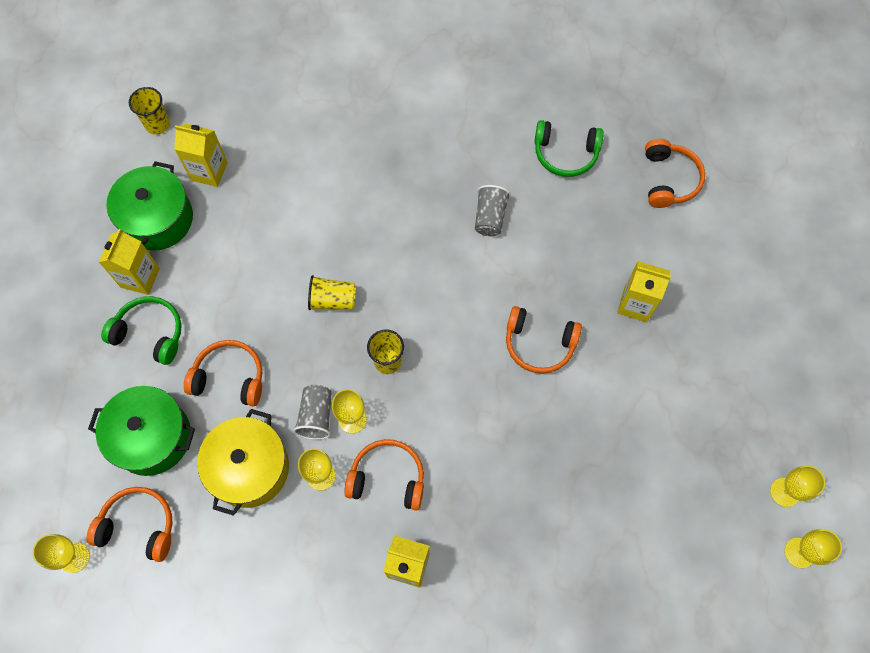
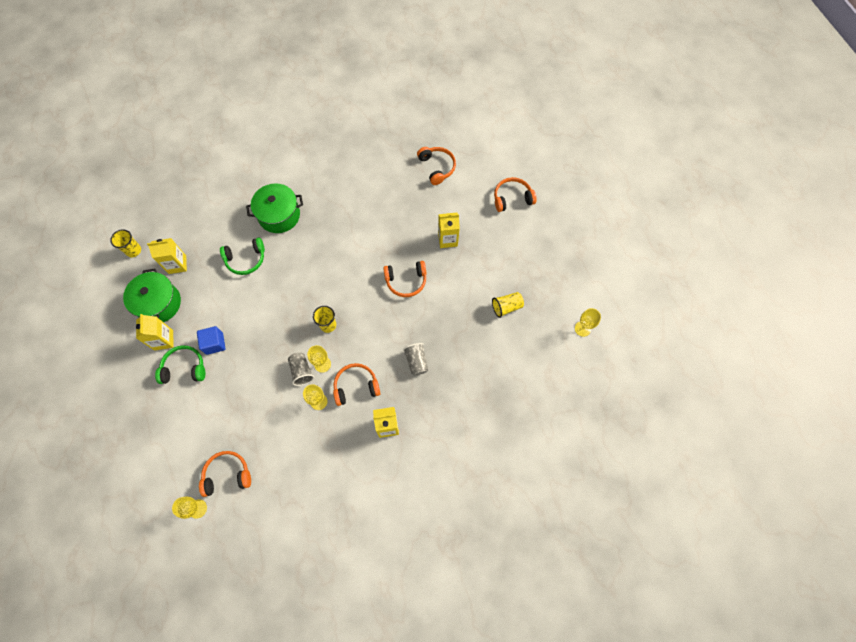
camera: 25 degrees left, 0 degrees up
green pot [88,386,195,476] -> green pot moved to [246,184,303,233]
orange headphones [184,340,262,406] -> orange headphones moved to [494,177,537,212]
yellow pot [197,409,289,516] -> none
yellow cup [308,275,356,310] -> yellow cup moved to [492,292,524,318]
grey cup [475,185,511,236] -> grey cup moved to [403,343,428,375]
green headphones [534,120,604,177] -> green headphones moved to [220,238,265,275]
yellow goblet [770,466,825,507] -> none
none -> blue cube [197,326,226,355]

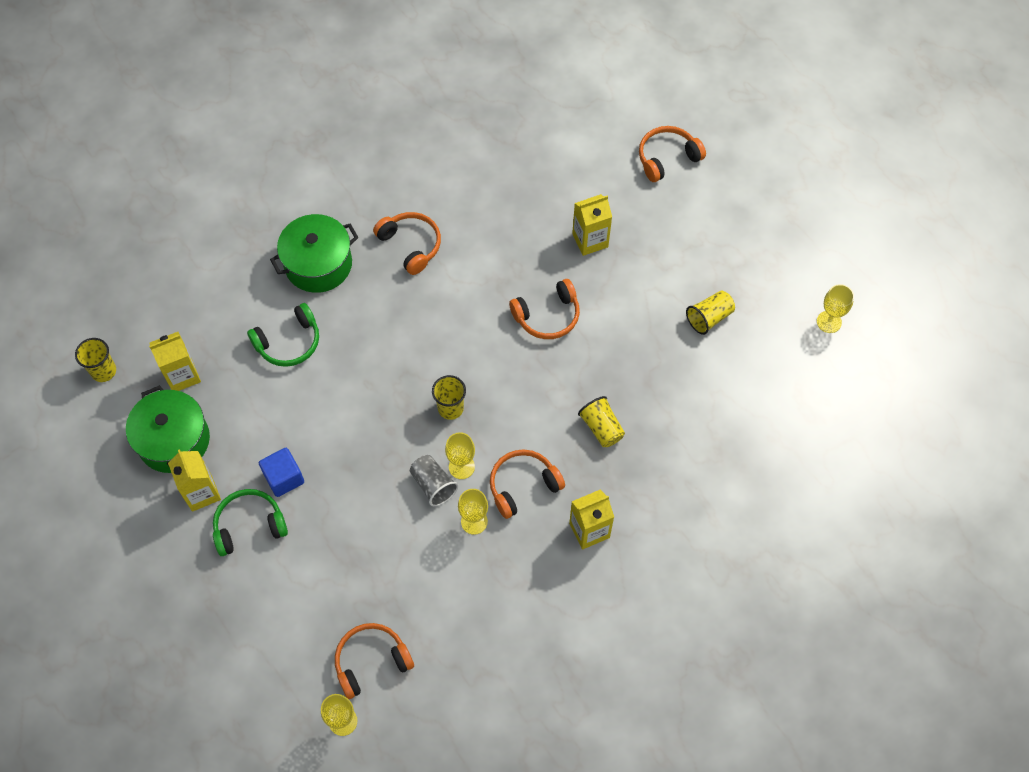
camera: 15 degrees left, 5 degrees down
grey cup [403,343,428,375] -> yellow cup [578,396,625,447]
orange headphones [417,147,456,185] -> orange headphones moved to [373,212,441,275]

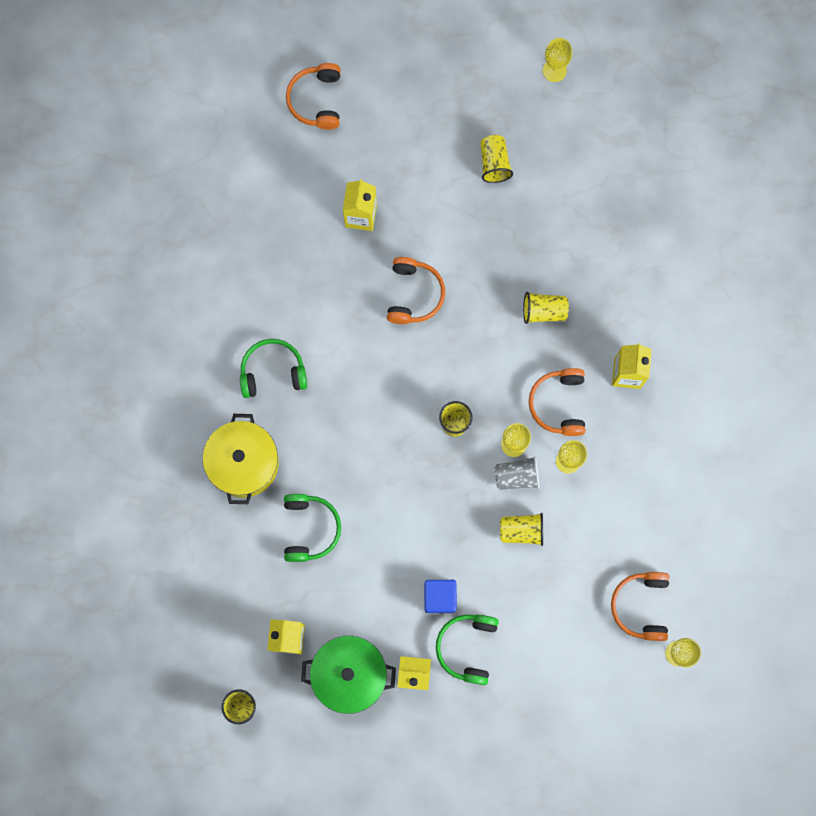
camera: 60 degrees left, 15 degrees up
green pot [270,214,359,293] -> yellow pot [203,414,279,504]
orange headphones [373,212,441,275] -> green headphones [240,339,307,398]
none -> yellow cup [500,513,543,546]

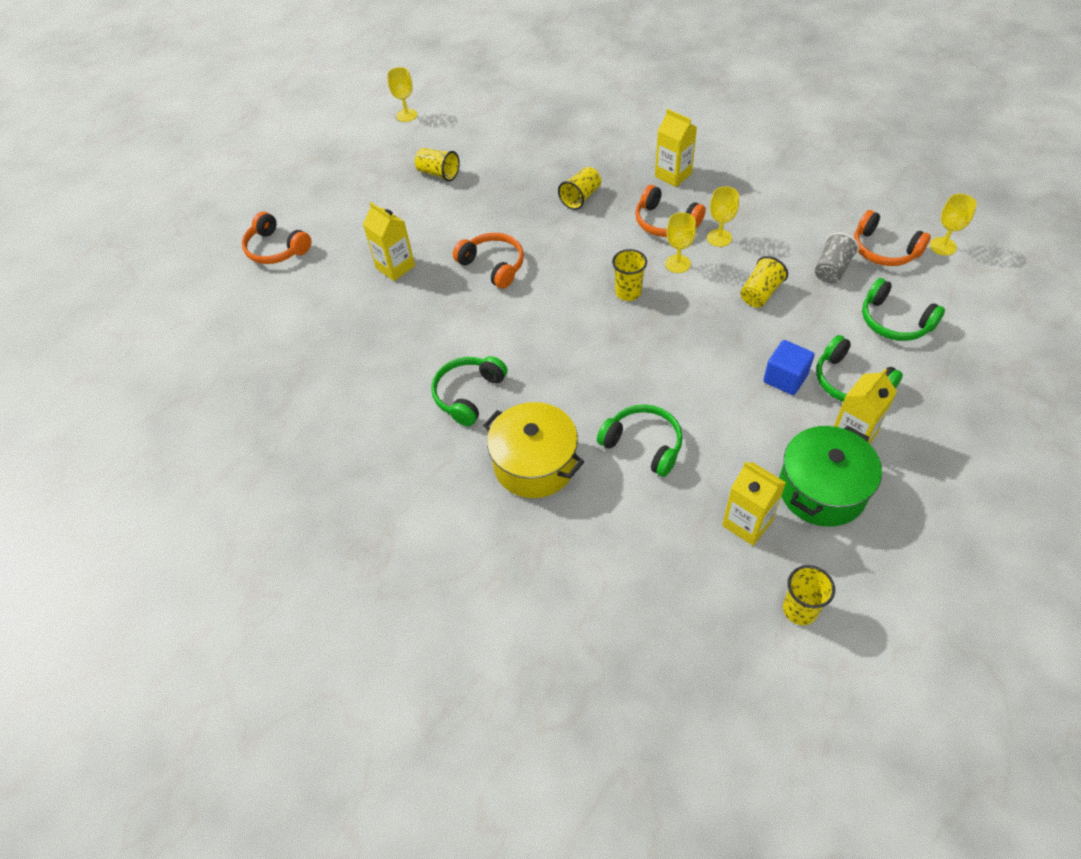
camera: 50 degrees left, 25 degrees down
grey cup [495,456,540,490] -> grey cup moved to [815,232,859,283]
none -> green headphones [862,278,945,341]

